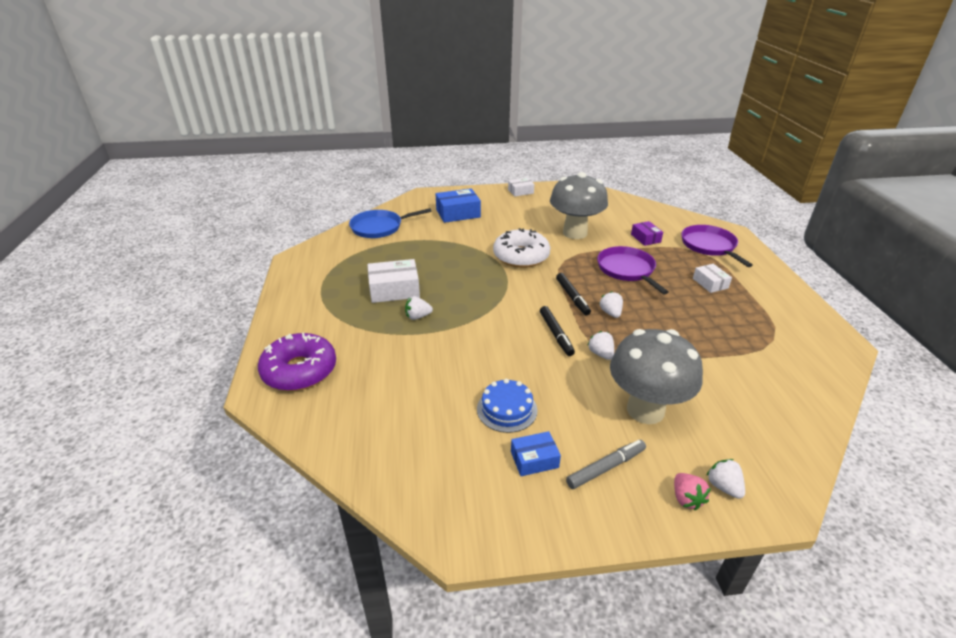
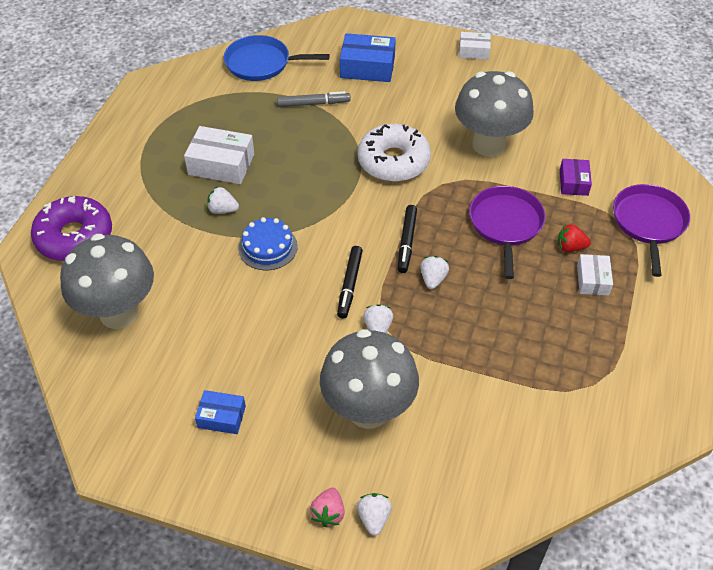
camera: 25 degrees right, 15 degrees up
blue cake [477,379,537,433] -> blue cake moved to [238,217,298,270]
grey marker [566,440,646,489] -> grey marker moved to [277,91,351,107]
none -> grey mushroom [60,234,154,329]
none -> red strawberry [557,224,591,252]

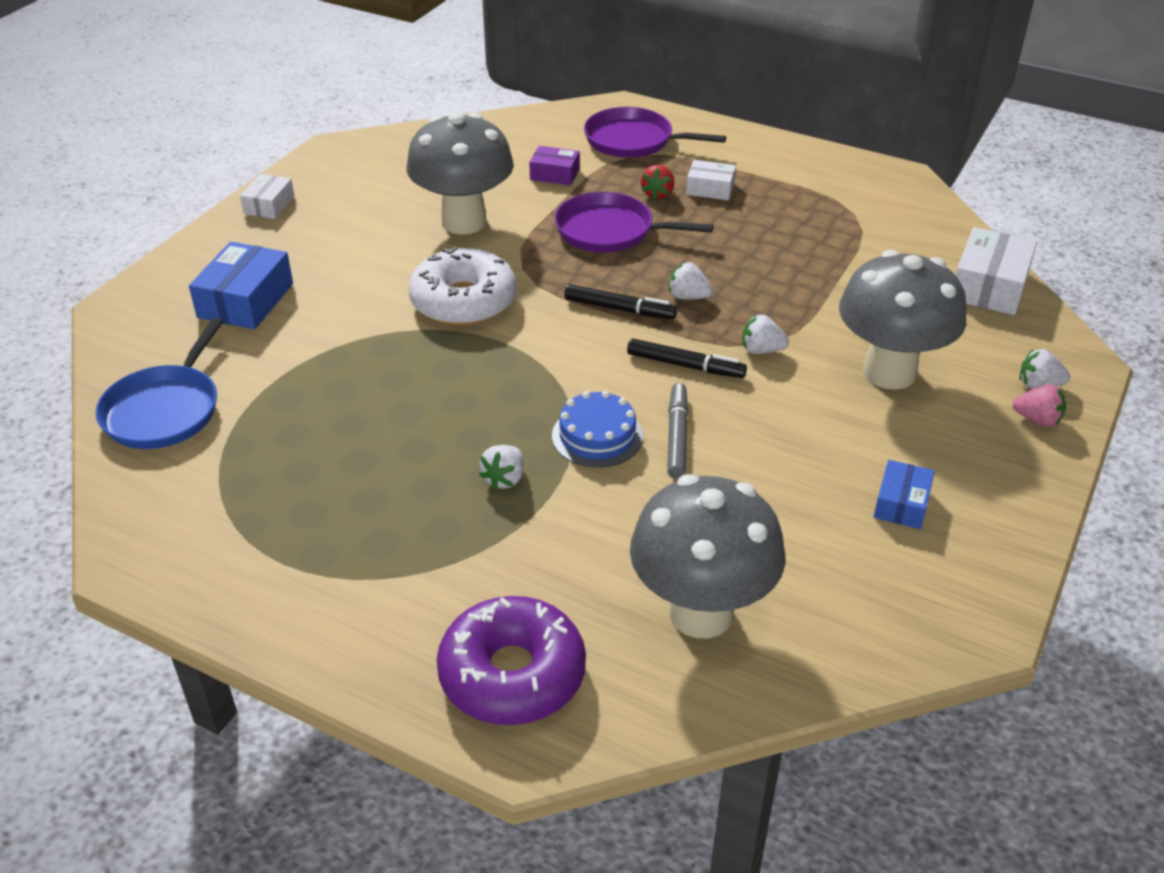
camera: 80 degrees left, 10 degrees down
white box [184,126,254,184] -> white box moved to [956,227,1037,315]
grey marker [277,91,351,107] -> grey marker moved to [667,383,688,479]

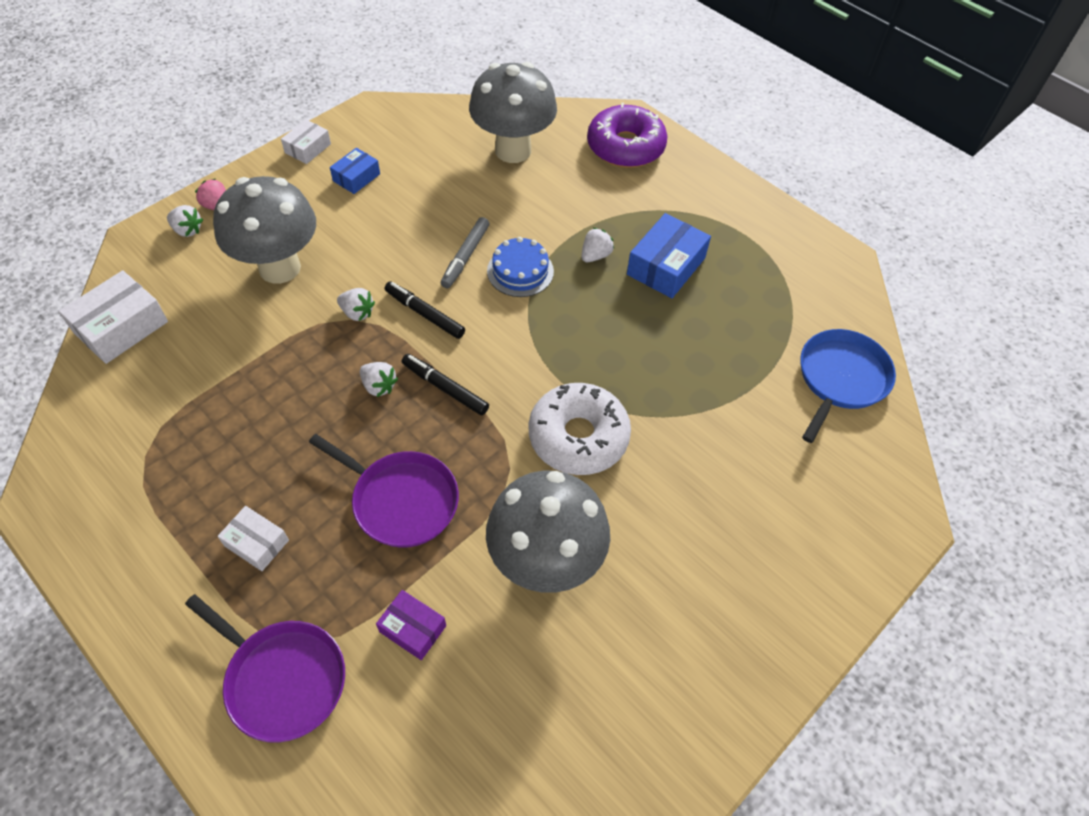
camera: 165 degrees left, 15 degrees up
blue box [189,242,293,329] -> blue box moved to [627,213,711,298]
white box [240,174,295,219] -> white box moved to [281,119,331,164]
red strawberry [641,165,674,200] -> none

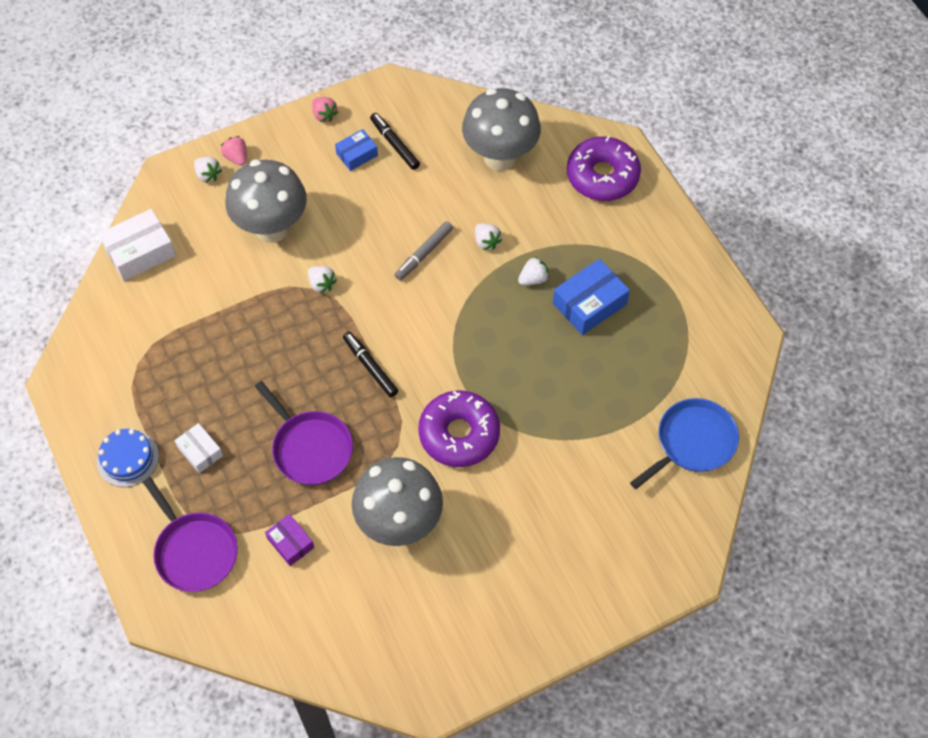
camera: 20 degrees right, 5 degrees up
white box [281,119,331,164] -> pink strawberry [312,97,338,122]
white strawberry [360,362,398,397] -> white strawberry moved to [475,223,502,250]
black marker [385,281,465,339] -> black marker moved to [370,113,420,170]
blue cake [487,237,554,297] -> blue cake moved to [97,429,159,487]
white donut [529,383,631,475] -> purple donut [418,390,500,467]

